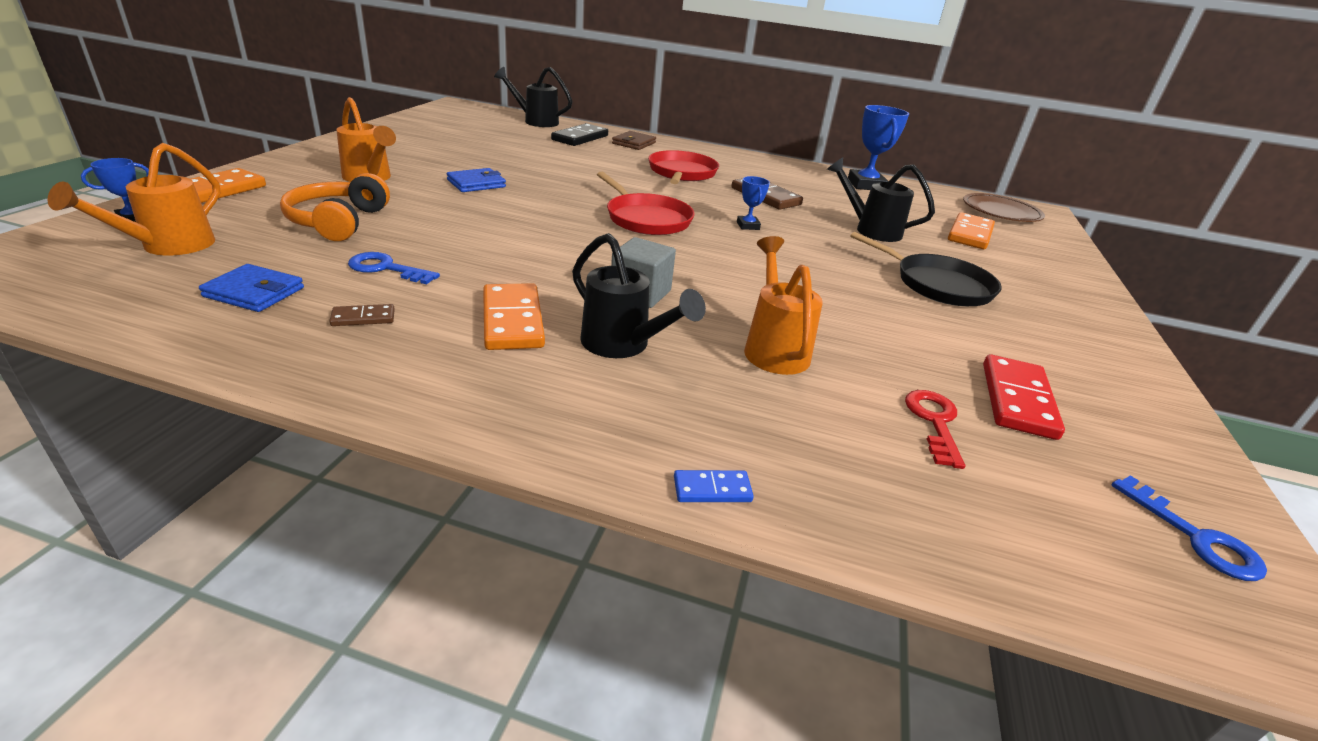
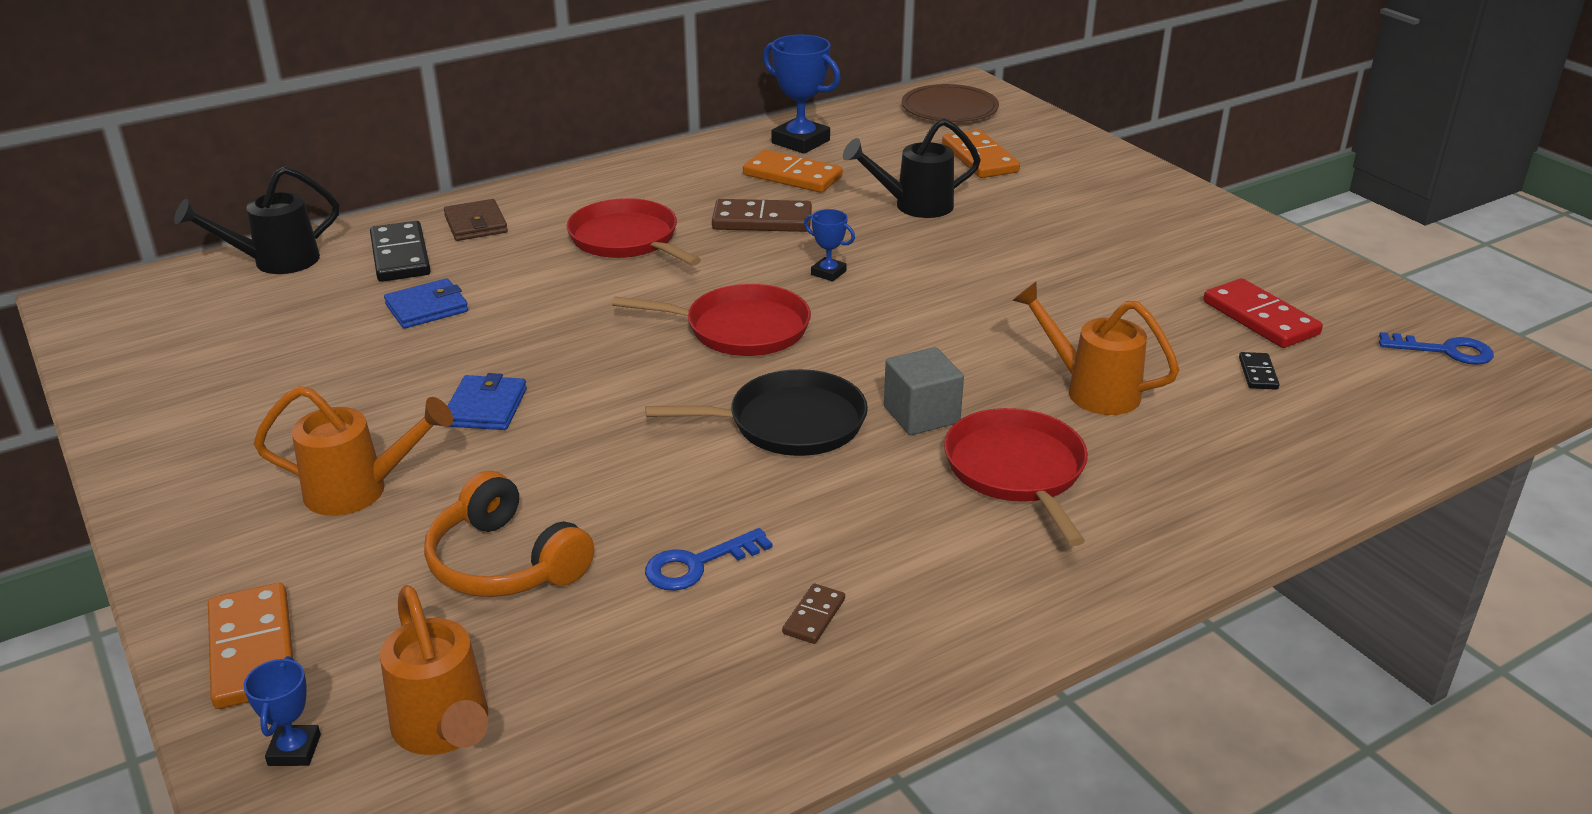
camera: 45 degrees left, 0 degrees up
blue wallet [199,264,304,312] -> blue wallet moved to [384,278,468,329]
orange domino [483,283,545,350] -> orange domino moved to [743,150,843,193]
black watering can [572,233,706,358] -> red pan [944,408,1088,546]
blue domino [674,470,754,502] -> none
black pan [850,232,1002,306] -> black pan moved to [646,369,868,456]
red key [905,390,965,469] -> black domino [1239,352,1280,390]

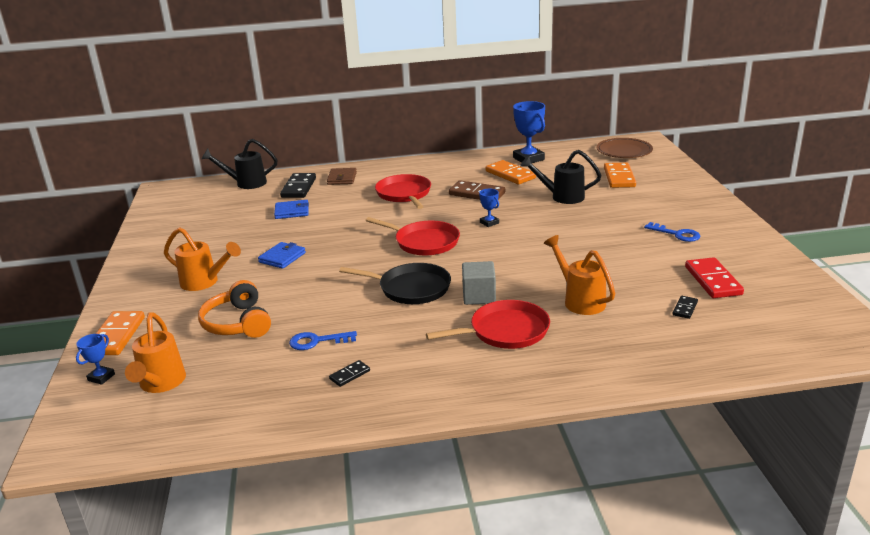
camera: 25 degrees right, 5 degrees down
brown domino [782,584,845,644] -> black domino [329,360,370,387]
red pan [944,408,1088,546] -> red pan turned 60 degrees clockwise [426,300,550,349]
blue key [1379,332,1494,365] -> blue key moved to [644,222,700,242]

